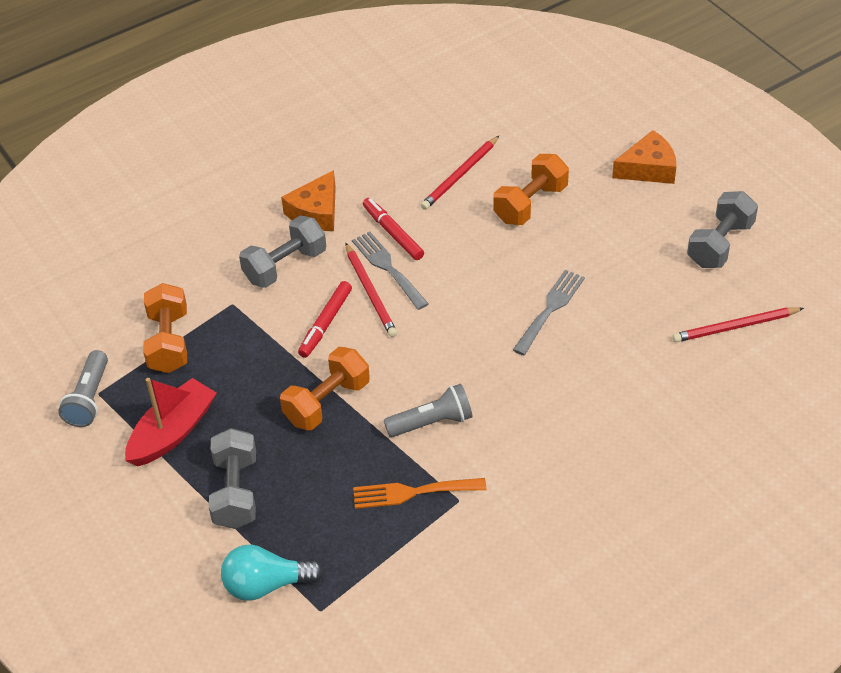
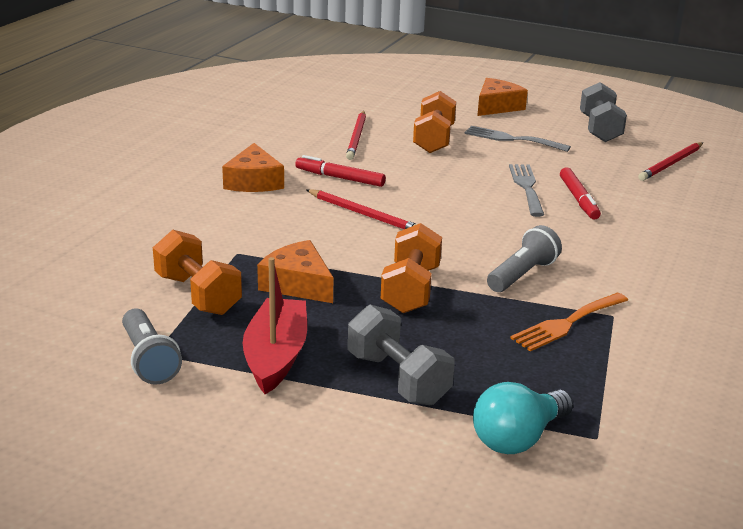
camera: 35 degrees left, 20 degrees down
grey dumbbell [239,215,326,288] -> none
red marker [298,281,352,358] -> red marker moved to [560,167,601,220]
grey fork [352,231,429,310] -> grey fork moved to [464,126,571,152]
none -> orange cheese [257,240,333,303]

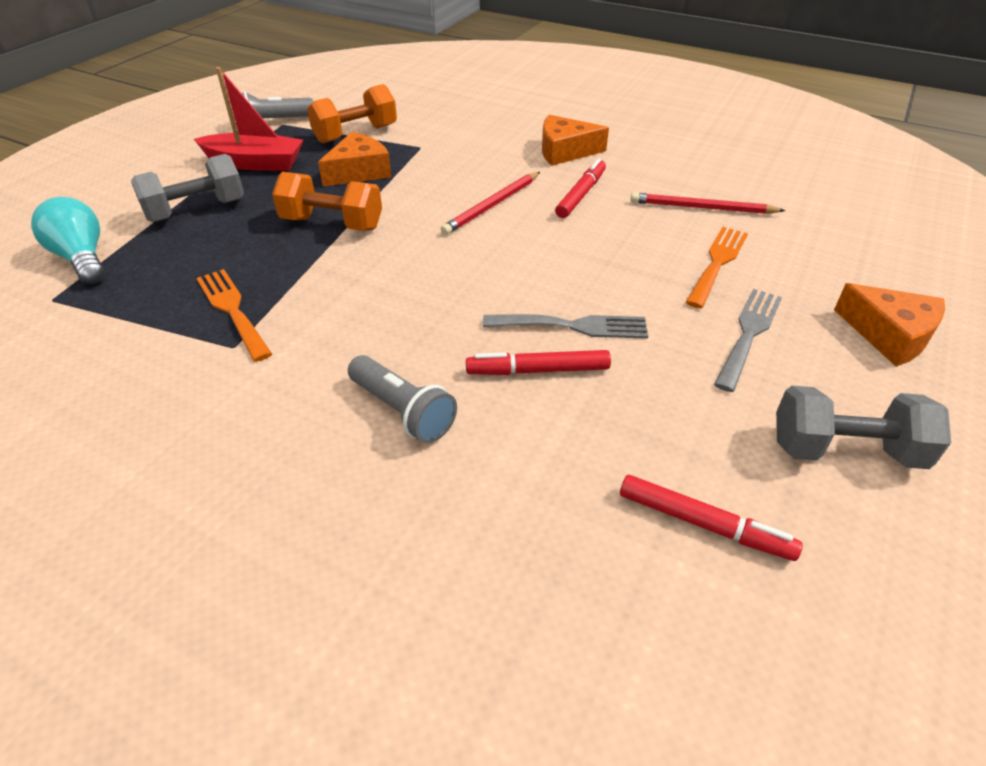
camera: 95 degrees right, 15 degrees up
orange dumbbell [413,91,456,153] -> orange fork [686,227,748,308]
grey flashlight [487,225,562,292] -> grey flashlight moved to [348,355,457,443]
red pencil [638,142,703,181] -> red marker [620,475,803,561]

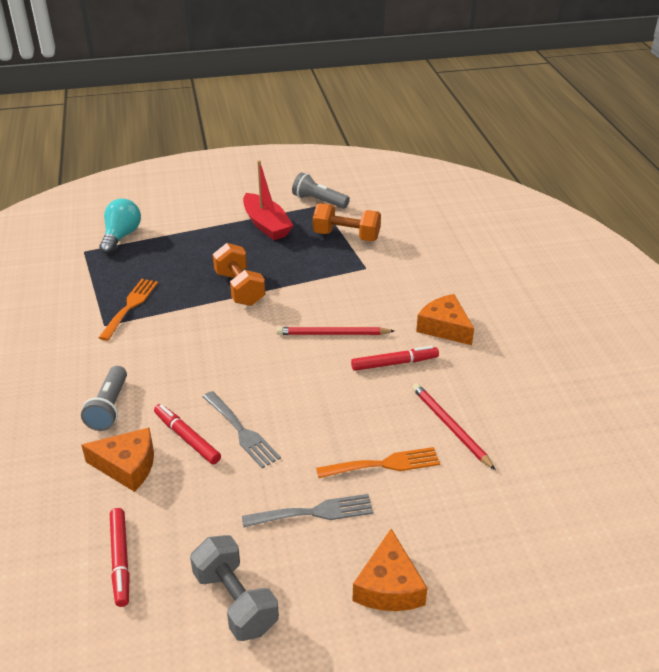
camera: 50 degrees right, 5 degrees down
grey dumbbell [131,154,244,222] -> none
orange cheese [318,132,391,186] -> orange cheese moved to [81,428,154,492]

